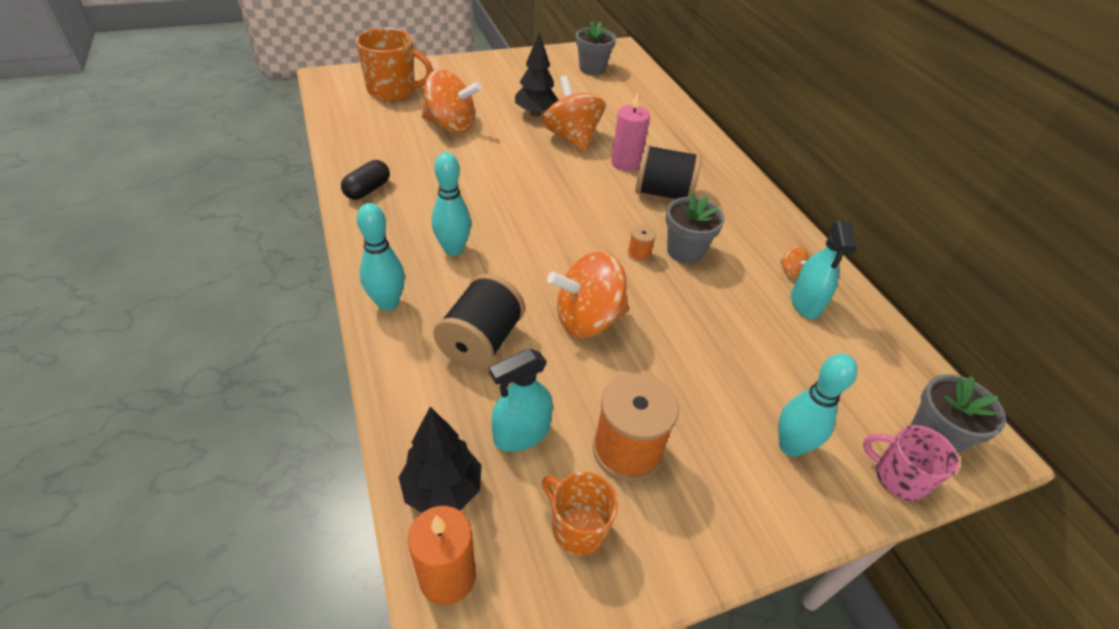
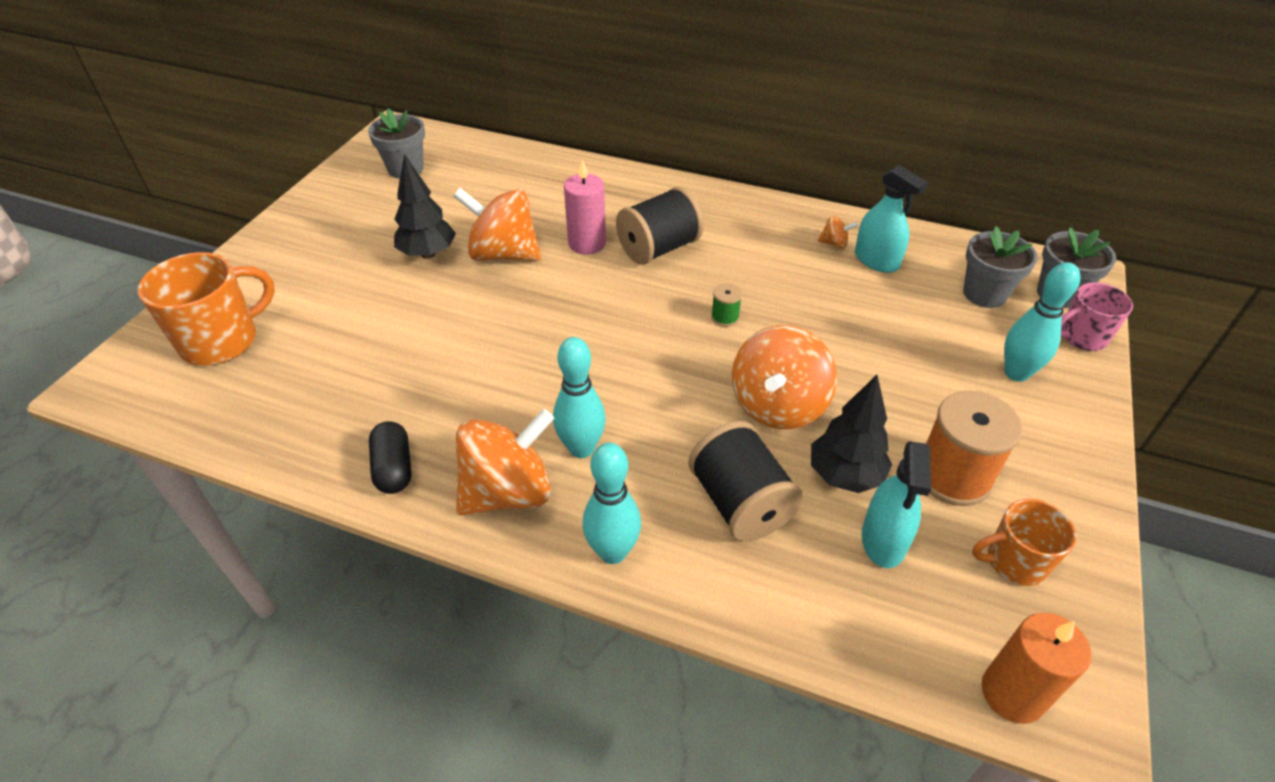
camera: 45 degrees left, 0 degrees up
black tree [399,407,482,513] -> black tree moved to [811,375,892,493]
orange spinning top [422,69,482,133] -> orange spinning top moved to [456,409,554,515]
orange spool [627,225,656,262] -> green spool [711,283,742,327]
grey flower pot [666,192,725,264] -> grey flower pot moved to [963,226,1038,308]

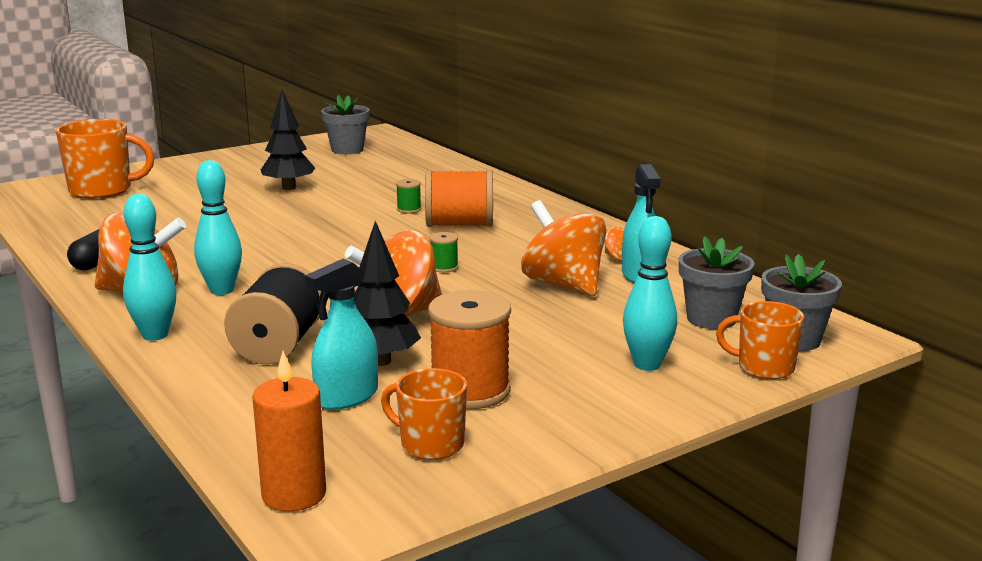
camera: 35 degrees right, 25 degrees down
orange spinning top [453,188,541,261] -> orange spinning top moved to [521,200,606,296]
pink candle [564,159,606,255] -> green spool [396,179,421,213]
black spool [616,187,704,265] -> orange spool [425,170,493,227]
pink mug [1061,282,1133,351] -> orange mug [716,301,804,379]

